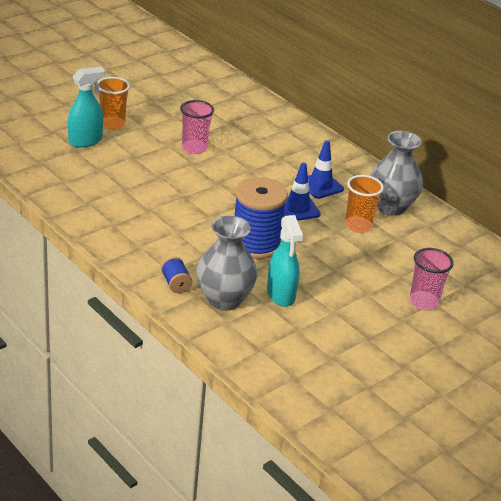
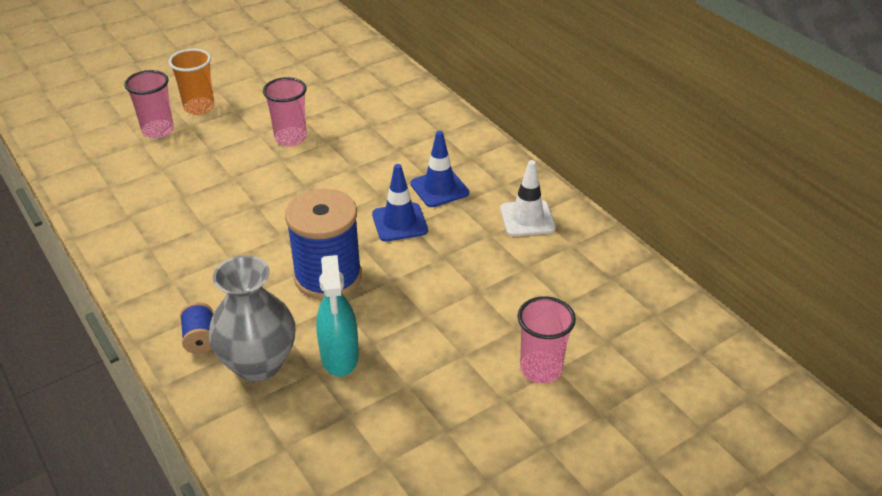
camera: 10 degrees right, 5 degrees up
turquoise spray bottle [68,66,105,148] -> pink cup [124,70,174,138]
orange cup [345,175,384,233] -> none
grey vase [370,131,423,216] -> white traffic cone [500,160,556,236]

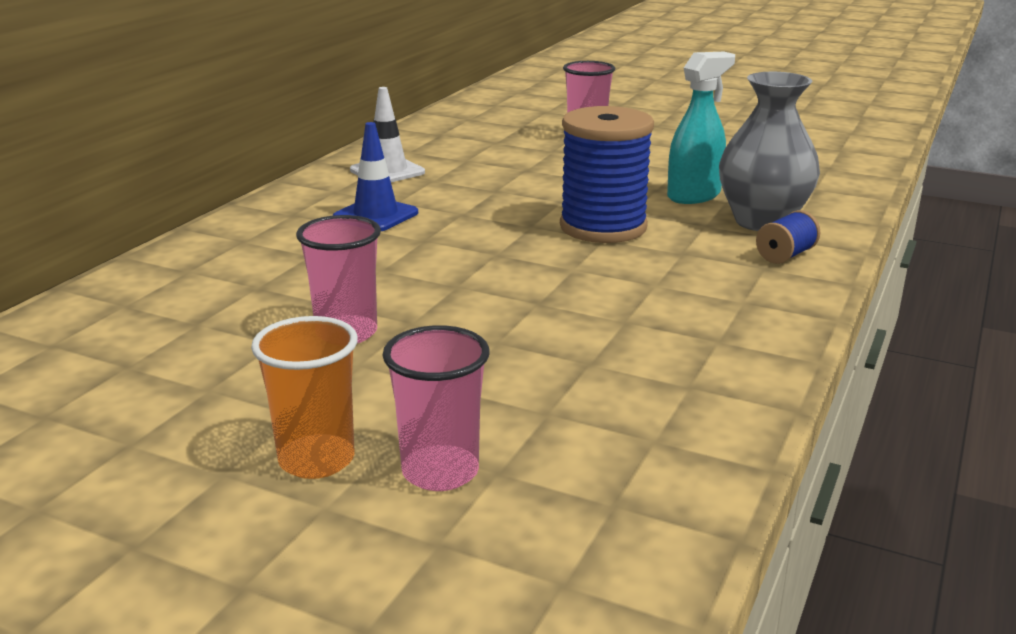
camera: 120 degrees left, 15 degrees down
blue traffic cone [372,164,428,242] -> none

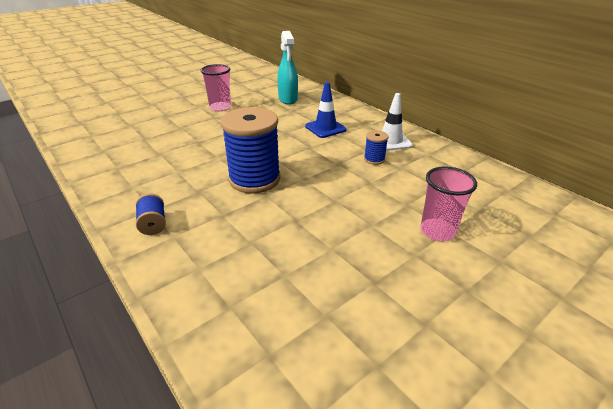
camera: 115 degrees right, 10 degrees up
orange cup [251,316,358,479] -> none
pink cup [383,325,489,491] -> none
turquoise spray bottle [667,52,735,204] -> turquoise spray bottle moved to [277,31,298,105]
grey vase [719,72,820,231] -> none
none -> blue spool [364,130,389,165]

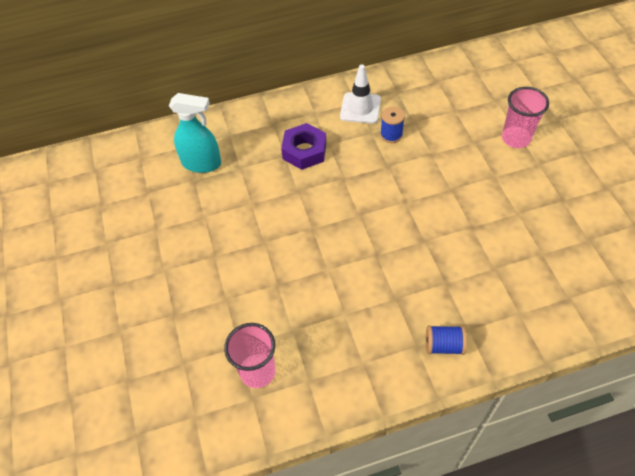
camera: 65 degrees left, 20 degrees up
pink cup [200,64,231,111] -> pink cup moved to [224,323,276,388]
blue spool [221,107,281,194] -> none
blue traffic cone [305,82,347,138] -> purple nut [281,123,326,170]

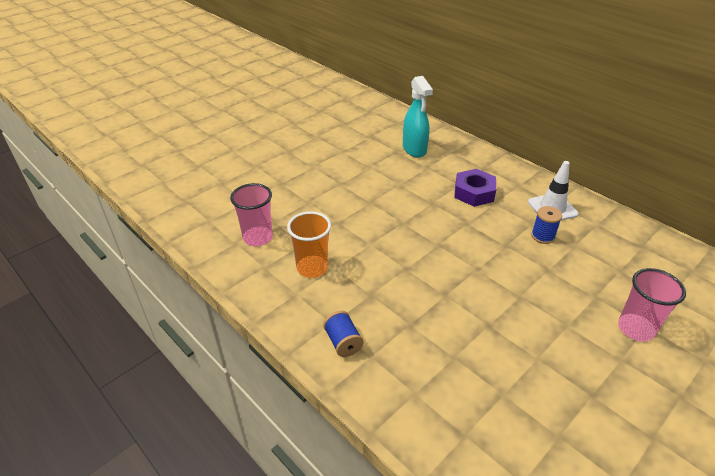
camera: 60 degrees right, 15 degrees down
none -> orange cup [287,211,331,278]

